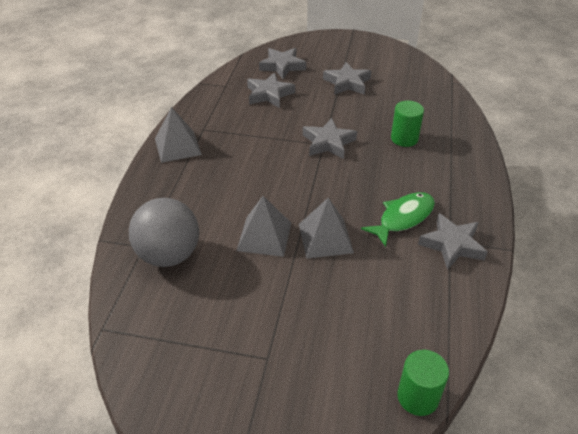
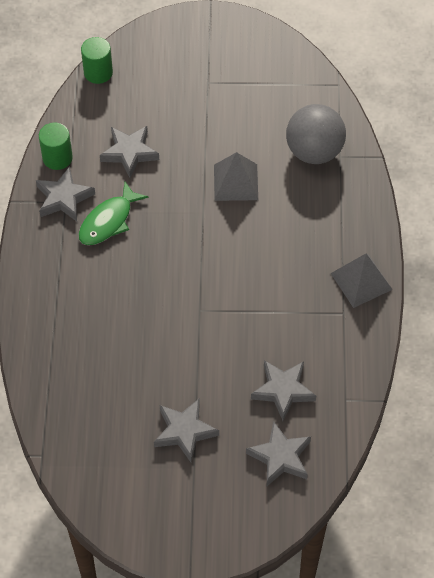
camera: 170 degrees right, 15 degrees up
grey pyramid [299,198,354,259] -> none
grey star [303,118,357,159] -> grey star moved to [100,126,159,178]
green cylinder [391,101,424,147] -> green cylinder moved to [39,123,73,170]

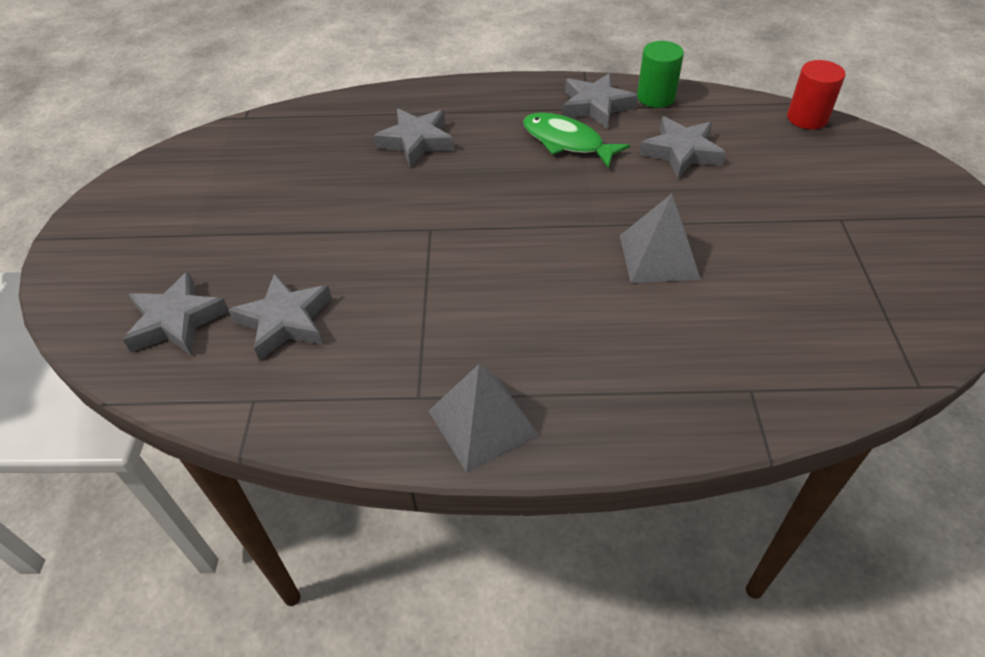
camera: 90 degrees right, 10 degrees down
green cylinder [81,37,113,84] -> red cylinder [787,60,846,129]
grey star [154,399,219,462] -> grey star moved to [373,108,454,167]
grey ball [286,104,346,164] -> none

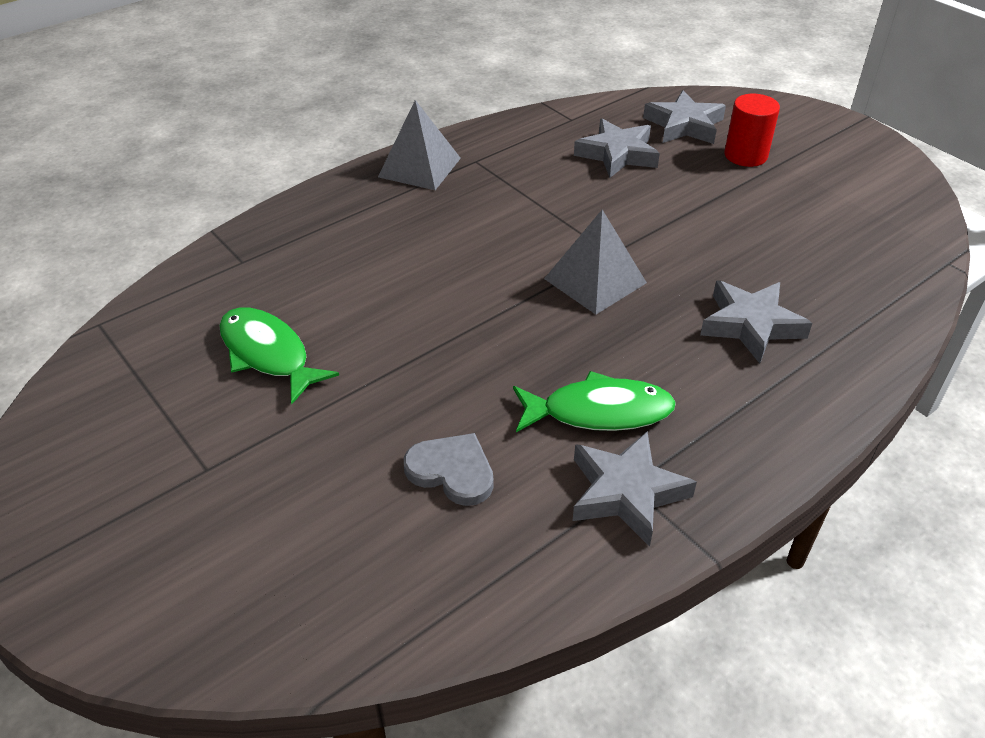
camera: 140 degrees right, 5 degrees down
grey pyramid [620,194,701,283] -> grey pyramid moved to [544,209,647,315]
green cylinder [637,41,684,108] -> none
grey star [639,116,726,179] -> grey heart [404,433,494,506]
red cylinder [787,60,846,129] -> red cylinder moved to [724,94,780,167]
none -> green fish [219,308,339,404]

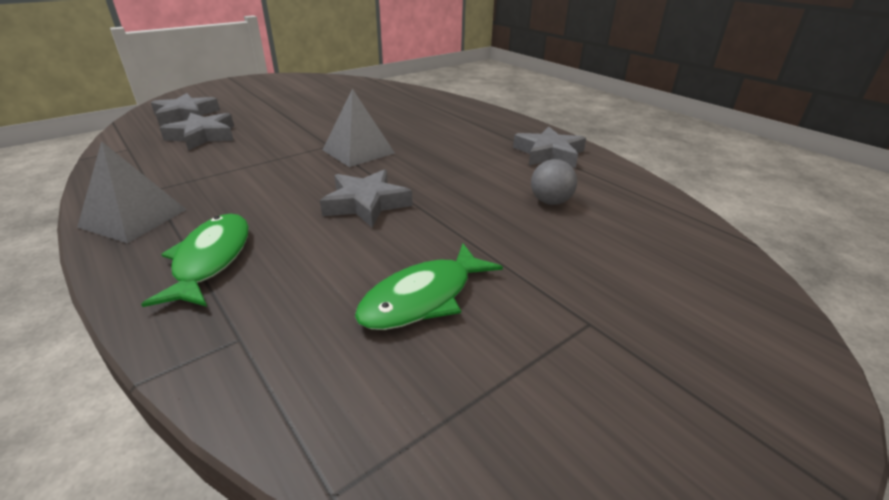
camera: 90 degrees left, 10 degrees down
grey heart [404,433,494,506] -> grey ball [531,159,577,205]
green fish [513,371,676,432] -> green fish moved to [141,214,249,307]
grey star [700,280,812,363] -> grey star moved to [320,169,413,228]
red cylinder [724,94,780,167] -> none

